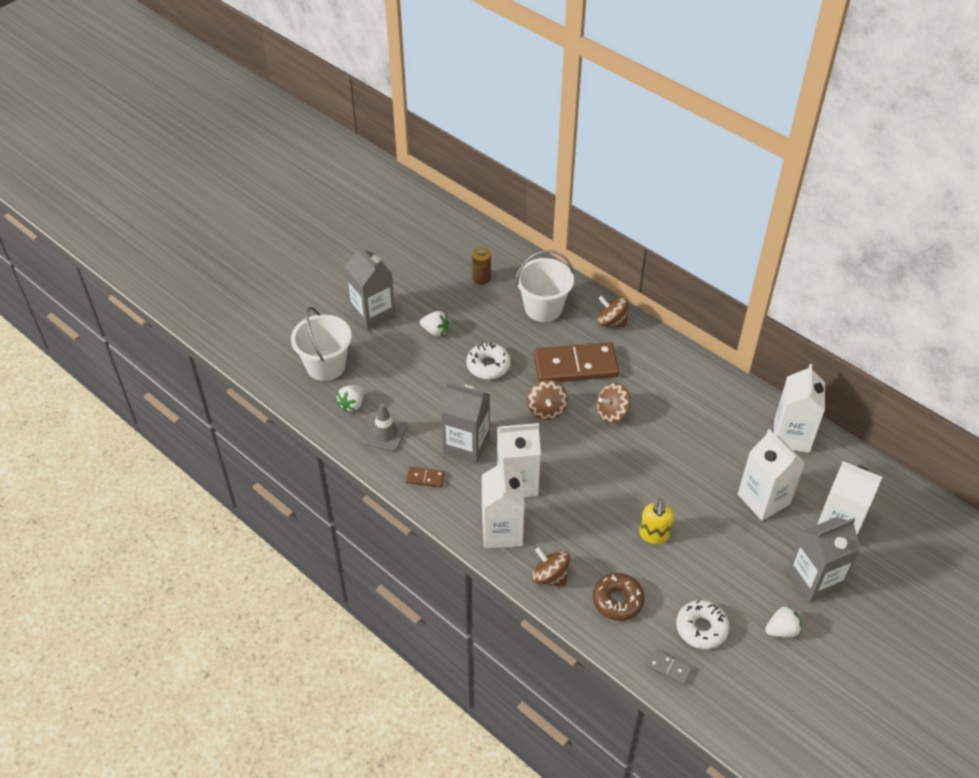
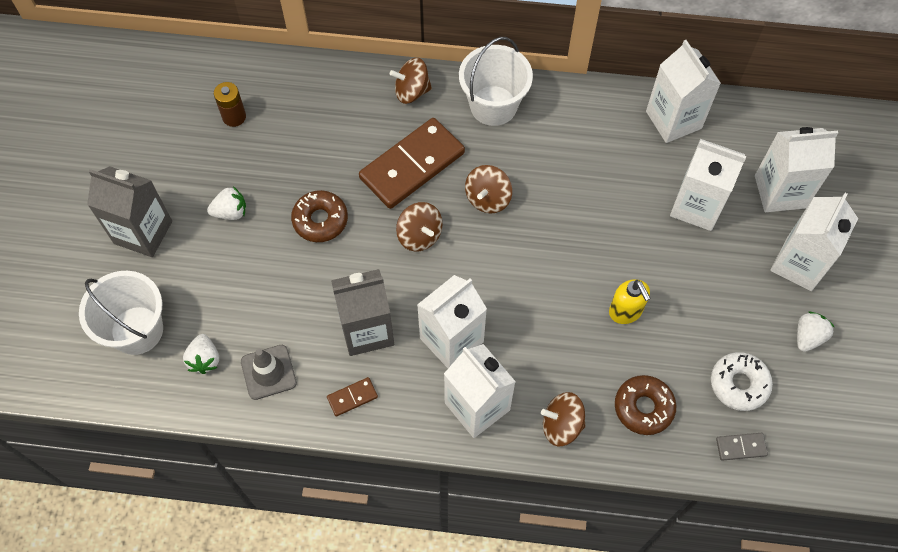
camera: 35 degrees left, 15 degrees up
white donut [466,342,511,379] -> brown donut [291,190,348,242]
white bucket [516,250,574,322] -> white bucket moved to [459,37,533,126]
grey carton [788,517,861,603] -> white carton [770,193,858,291]

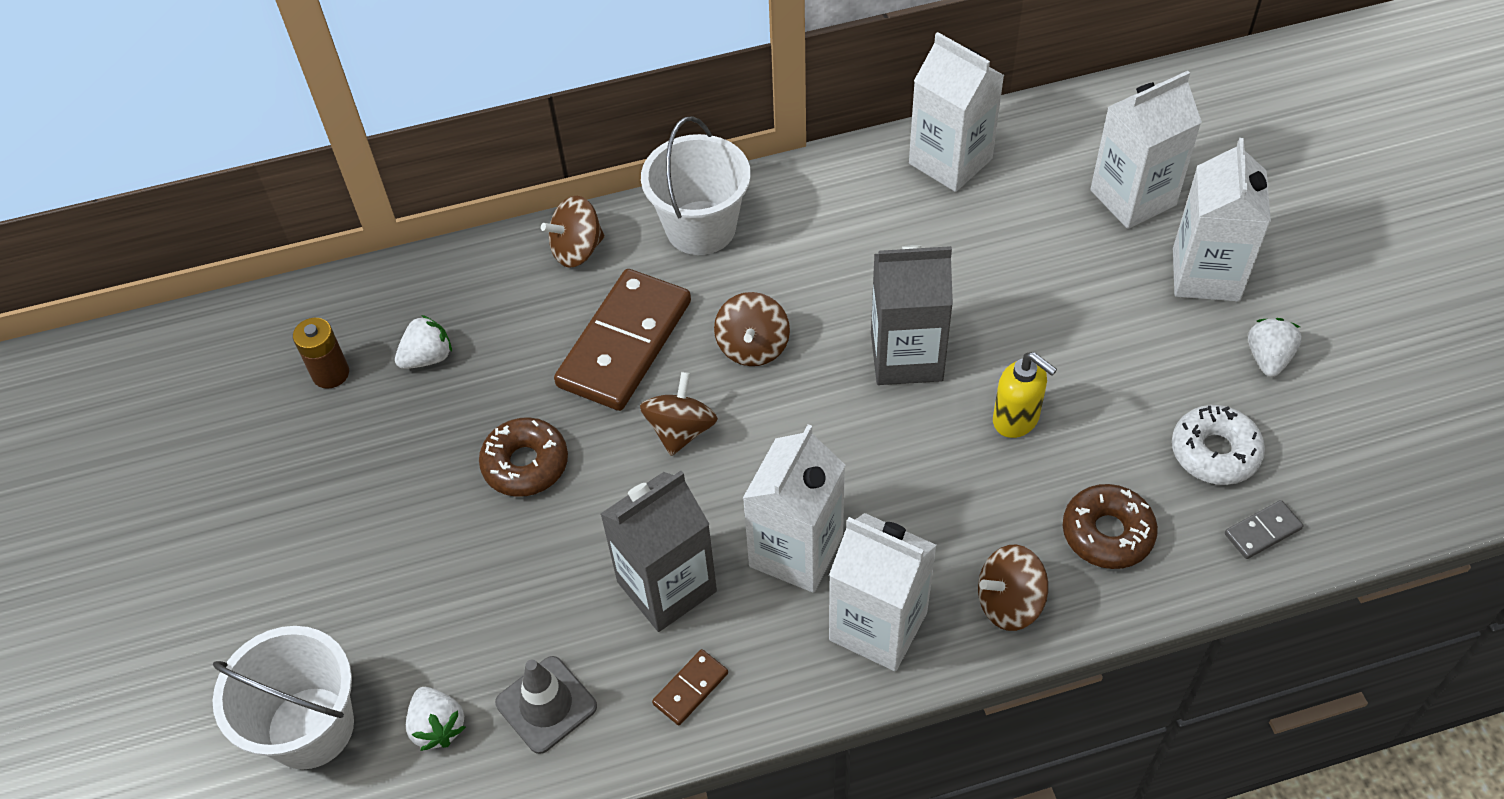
camera: 20 degrees left, 10 degrees down
grey carton [87,166,172,257] -> grey carton moved to [871,245,953,385]
white strawberry [207,187,246,220] -> white strawberry moved to [395,315,452,369]
brown spinning top [396,202,443,251] -> brown spinning top turned 105 degrees counterclockwise [640,372,718,456]
white carton [670,139,747,231] -> none

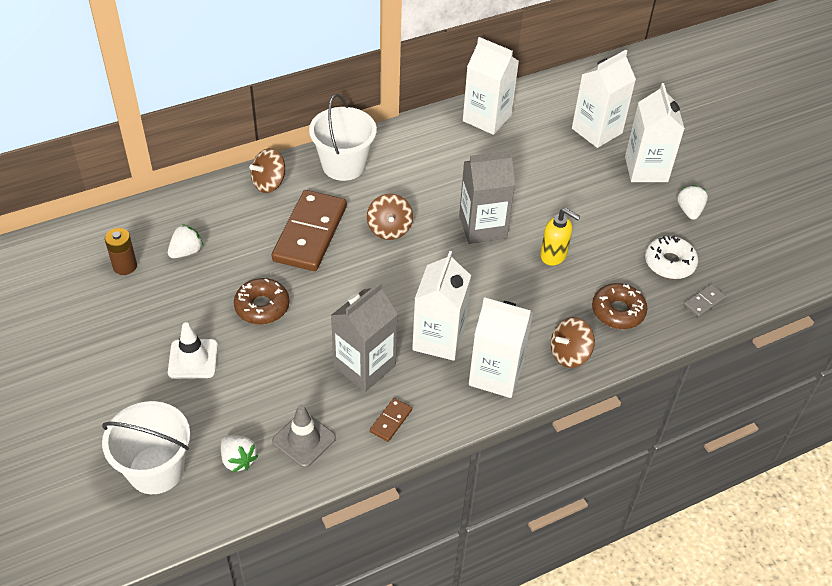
camera: 15 degrees left, 5 degrees down
brown spinning top [640,372,718,456] -> none
none -> white traffic cone [168,322,218,379]

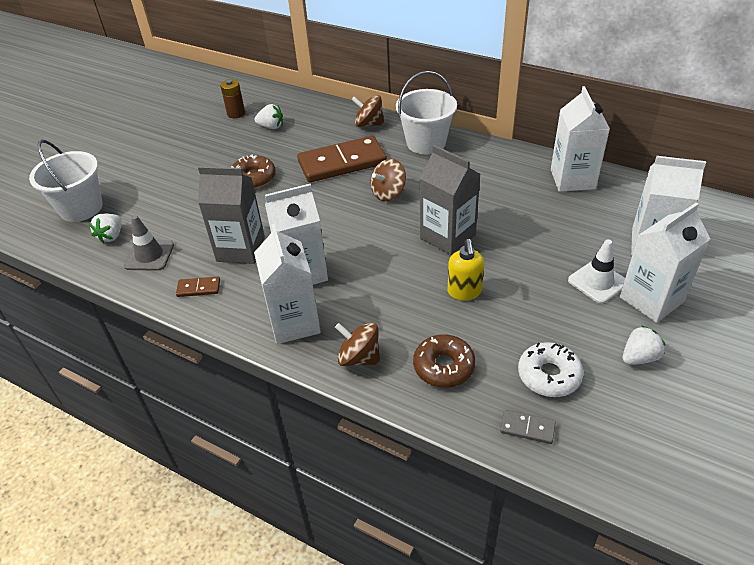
camera: 60 degrees right, 5 degrees down
white traffic cone [168,322,218,379] -> white traffic cone moved to [568,239,625,304]

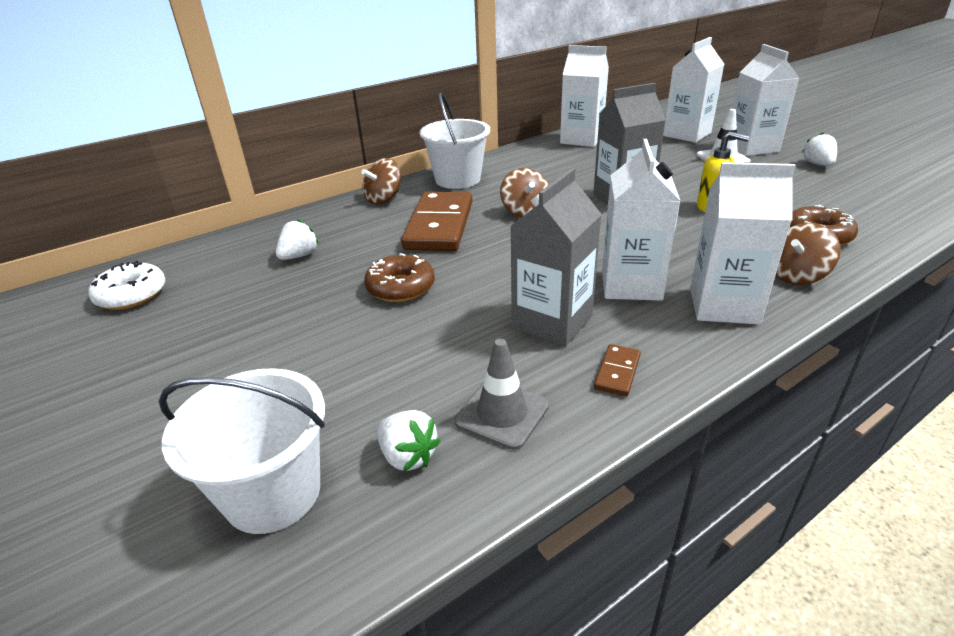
camera: 65 degrees left, 10 degrees down
brown battery [220,79,245,118] -> none
grey domino [500,410,556,444] -> none
white donut [518,342,583,397] -> white donut moved to [88,261,166,310]

